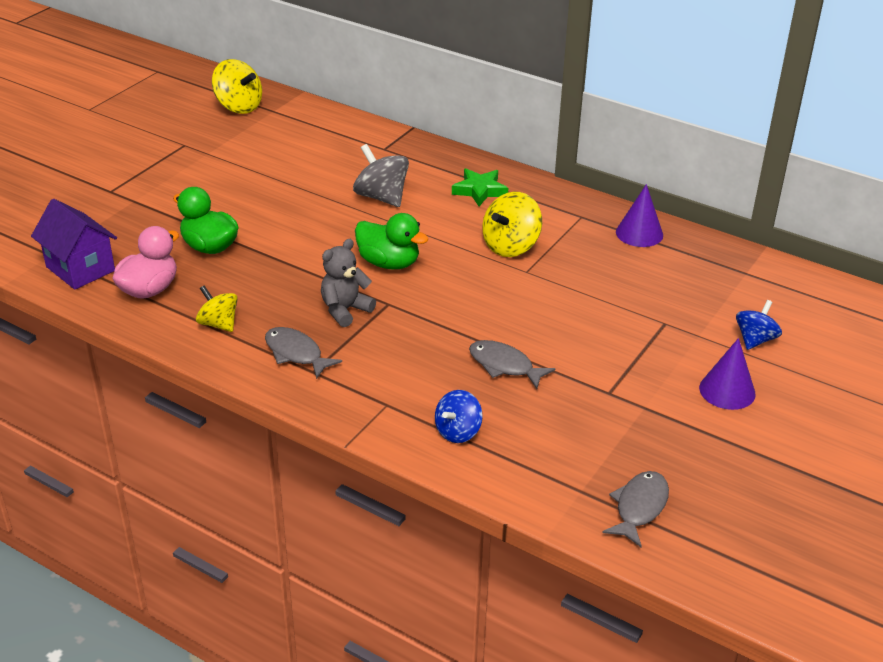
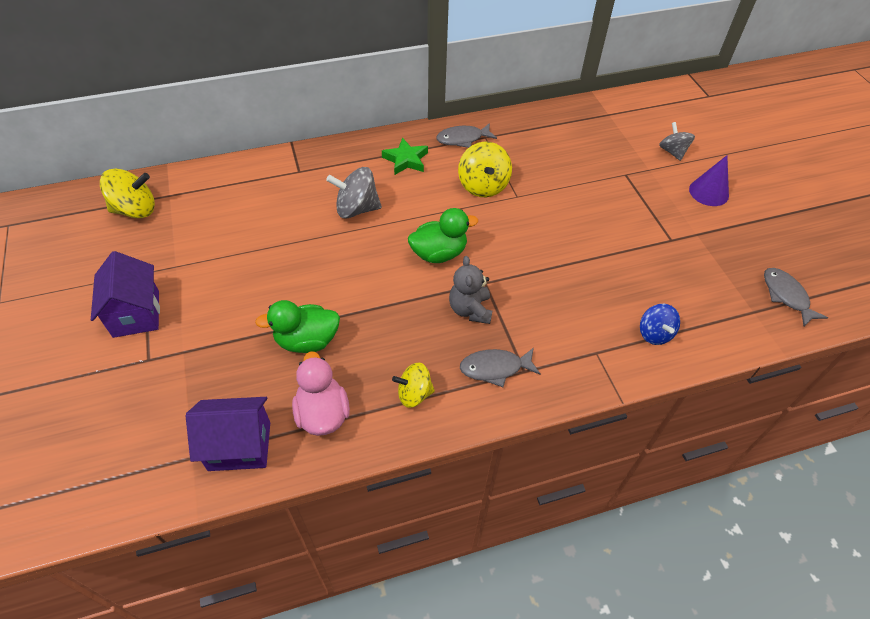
camera: 50 degrees left, 15 degrees up
grey fish [469,340,555,389] -> grey fish moved to [436,123,497,148]
purple cone [616,184,663,247] -> none
blue spinning top [736,300,782,350] -> grey spinning top [659,122,695,161]
none -> purple house [91,251,160,338]

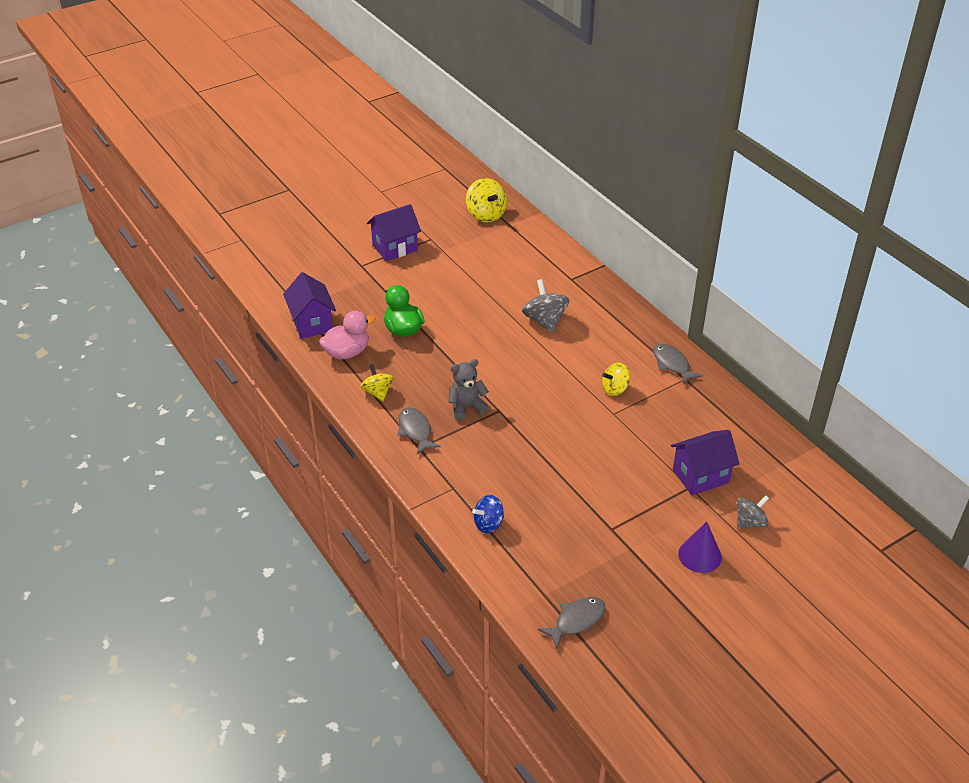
camera: 75 degrees right, 10 degrees down
green star [382,138,428,175] -> none
green duck [408,208,478,263] -> none
yellow spinning top [458,142,512,197] -> yellow spinning top [602,363,630,396], size x0.66
none -> purple house [671,430,739,495]

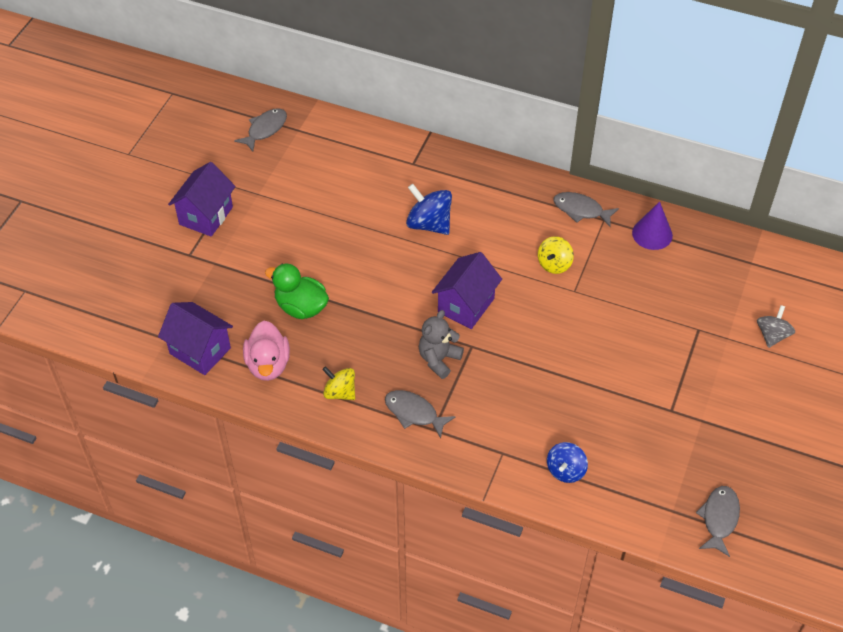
camera: 35 degrees left, 10 degrees up
pink duck [319,311,375,360] -> pink duck turned 150 degrees clockwise [243,321,290,381]
yellow spinning top [466,178,507,222] -> grey fish [234,108,287,152]
grey spinning top [522,279,570,333] -> blue spinning top [406,184,452,235]
purple house [671,430,739,495] -> purple house moved to [432,252,502,329]
purple cone [678,521,722,573] -> purple cone moved to [632,201,673,250]

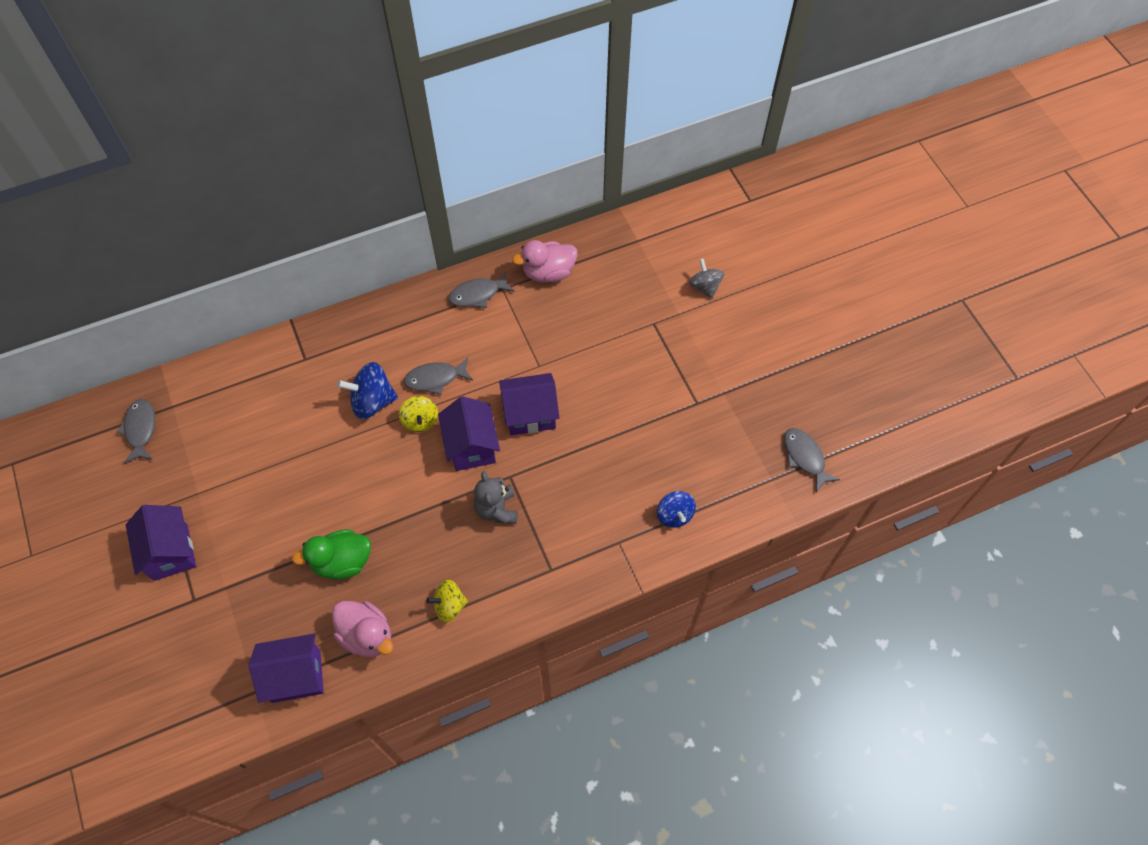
camera: 45 degrees left, 10 degrees up
grey fish [385,390,456,438] -> grey fish moved to [404,357,473,395]
yellow spinning top [538,236,574,274] -> yellow spinning top moved to [399,396,438,432]
purple cone [632,201,673,250] -> pink duck [512,240,578,283]
none -> purple house [499,373,560,435]

